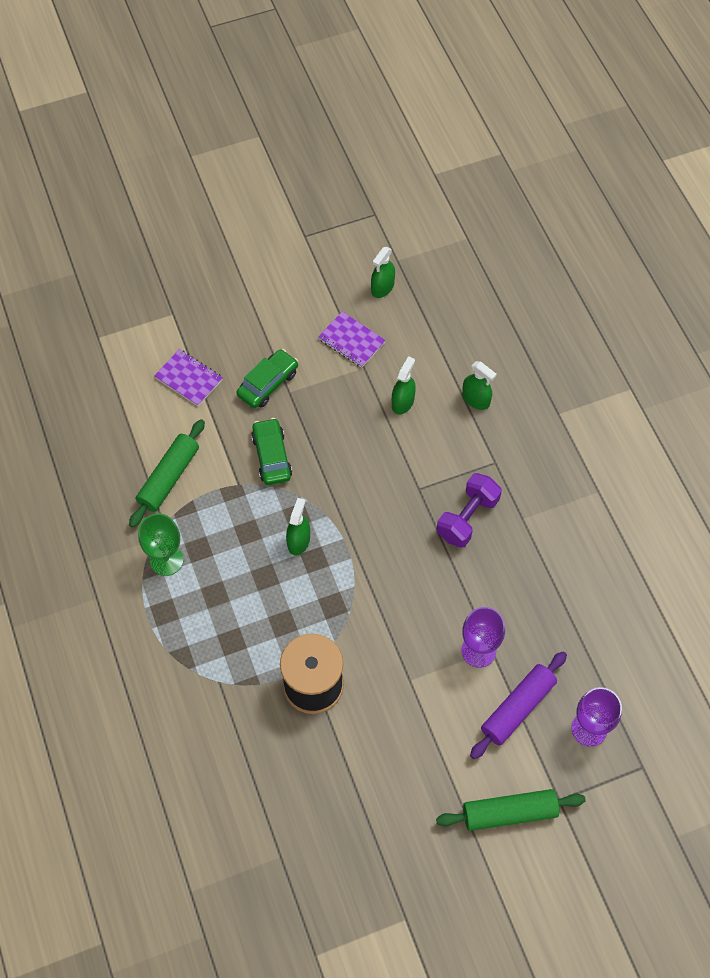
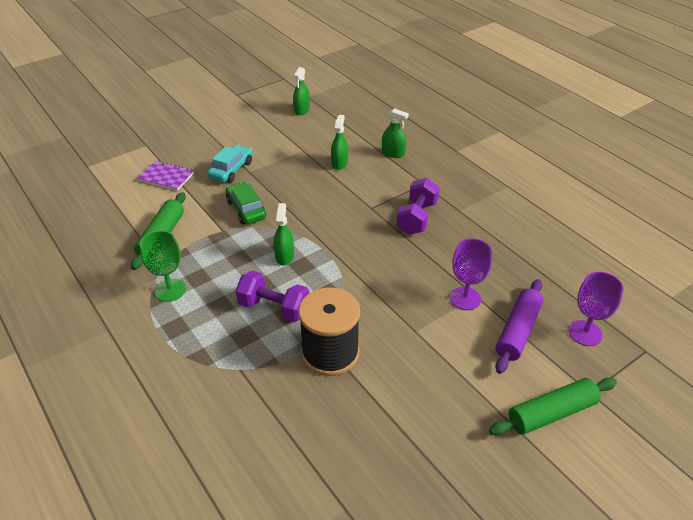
camera: 15 degrees left, 20 degrees down
green car [237,349,298,408] -> turquoise car [207,145,252,183]
purple notebook [318,312,386,368] -> none
none -> purple dumbbell [235,271,309,322]

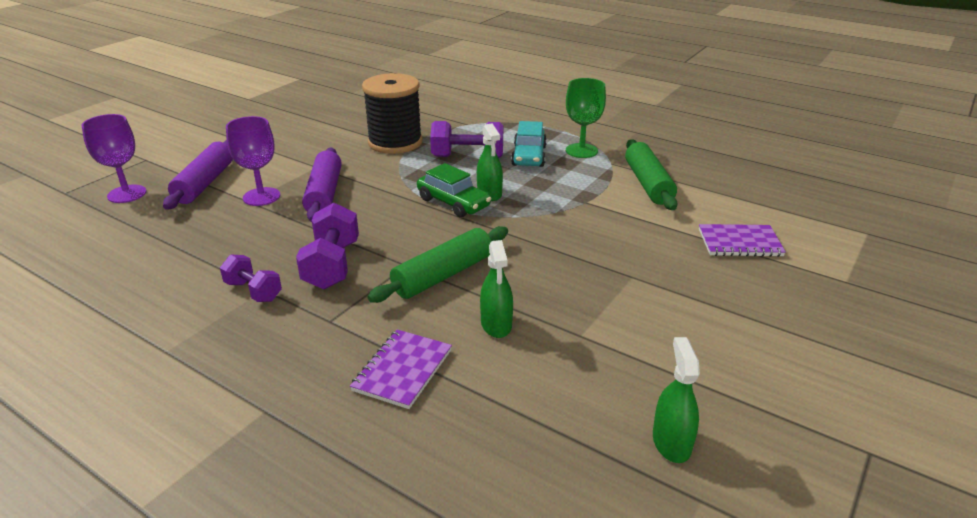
camera: 160 degrees right, 10 degrees down
turquoise car [207,145,252,183] -> turquoise car moved to [511,121,547,167]
green car [226,182,266,224] -> green car moved to [417,163,491,218]
green spray bottle [382,108,409,158] -> purple notebook [350,329,452,409]
green rolling pin [489,378,617,436] -> green rolling pin moved to [368,226,508,303]
none -> purple dumbbell [220,254,282,302]
none -> purple rolling pin [302,148,342,222]

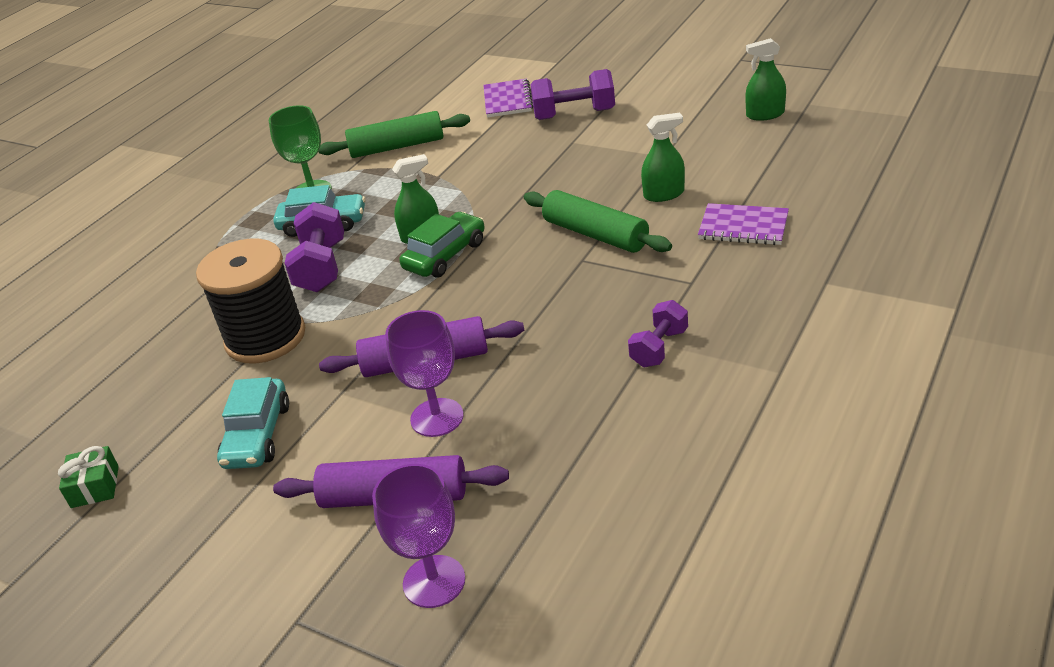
camera: 90 degrees left, 5 degrees up
purple dumbbell [296,203,359,290] -> purple dumbbell moved to [530,69,615,120]
none -> green gift [58,446,119,508]
none -> turquoise car [217,377,289,469]

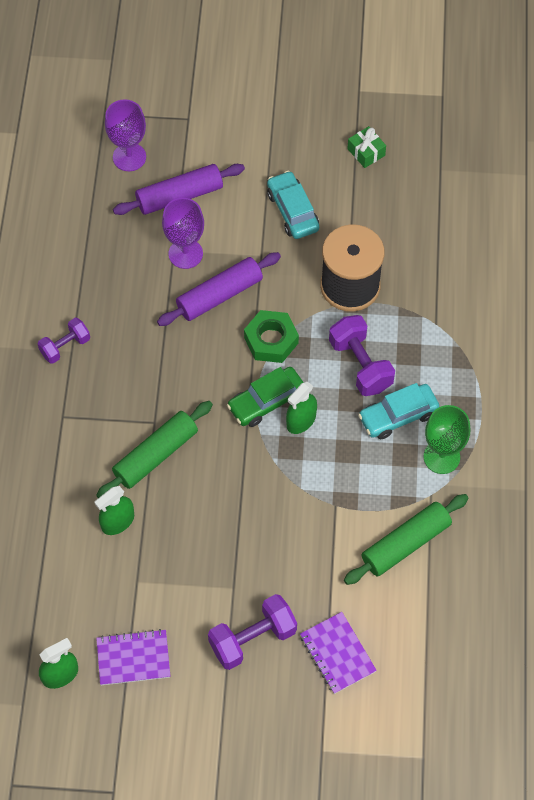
camera: 150 degrees right, 25 degrees up
green car [399,212,485,278] -> green car turned 45 degrees clockwise [227,367,304,427]
green rolling pin [524,190,672,253] -> green rolling pin turned 60 degrees counterclockwise [96,401,213,498]
purple dumbbell [628,300,688,367] -> purple dumbbell turned 45 degrees clockwise [38,318,90,364]
purple notebook [698,203,789,245] -> purple notebook moved to [96,629,170,685]
none -> green nut [244,310,299,363]

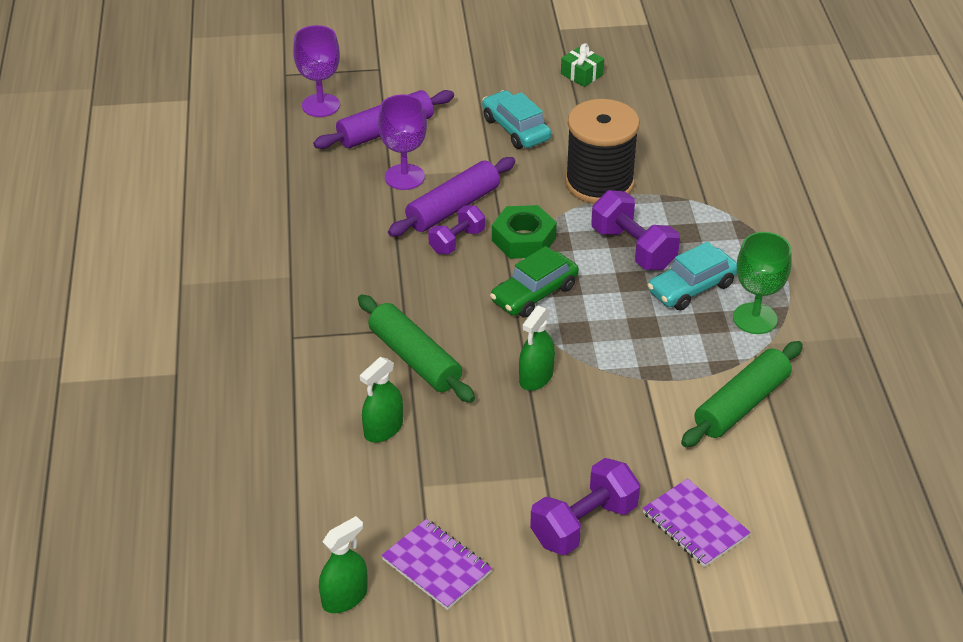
camera: 10 degrees left, 20 degrees down
purple dumbbell [38,318,90,364] -> purple dumbbell moved to [428,205,485,254]
green rolling pin [96,401,213,498] -> green rolling pin turned 75 degrees counterclockwise [358,295,475,403]
purple notebook [96,629,170,685] -> purple notebook turned 60 degrees clockwise [381,519,492,610]
green spray bottle [286,382,317,434] -> green spray bottle moved to [519,306,555,391]

